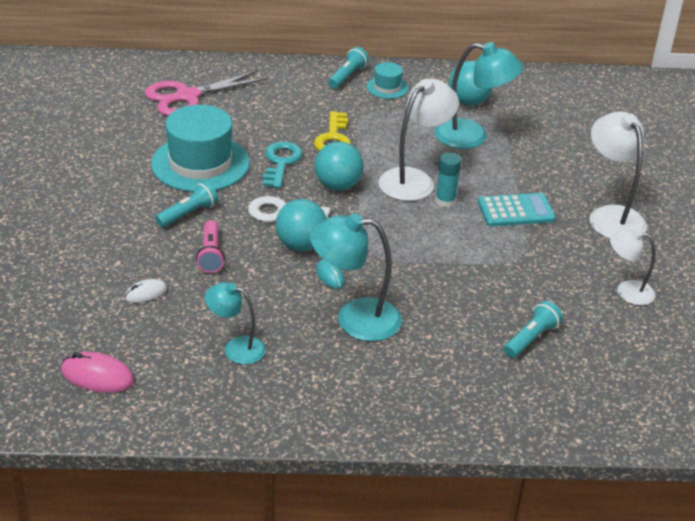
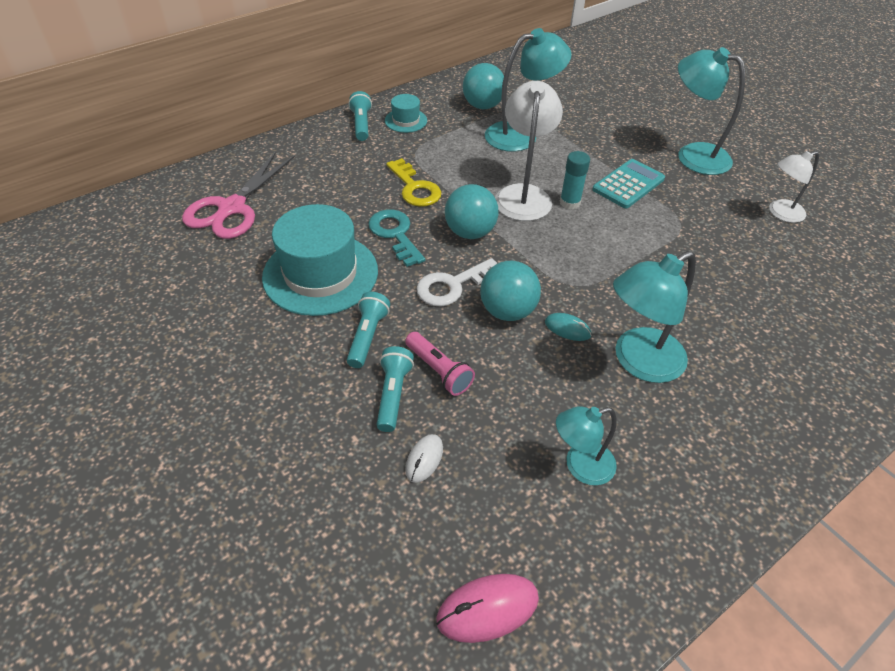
camera: 35 degrees left, 10 degrees up
turquoise flashlight [504,301,562,358] -> turquoise flashlight moved to [377,346,414,432]
white lamp [589,111,647,239] -> turquoise lamp [678,47,745,175]

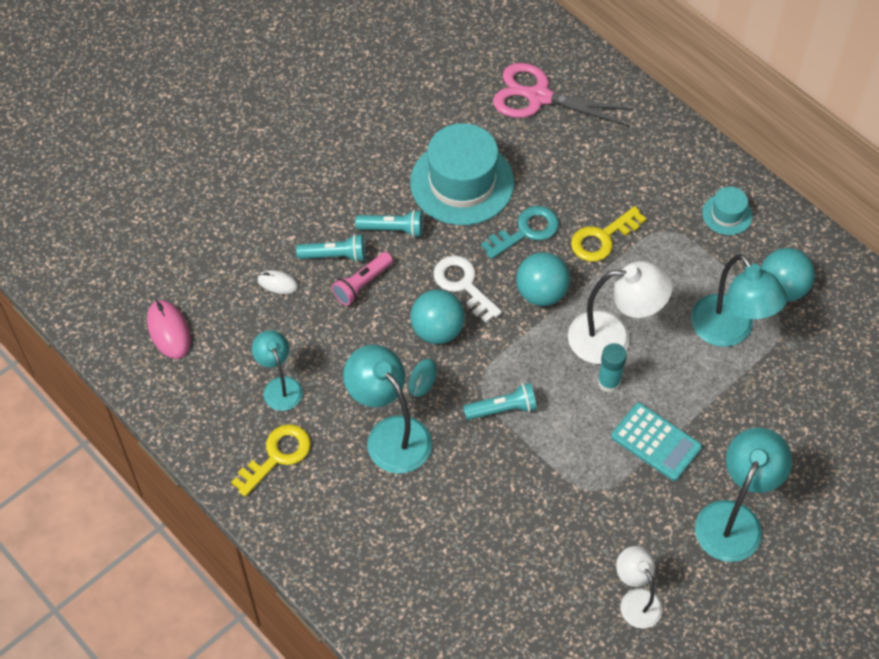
camera: 85 degrees right, 10 degrees up
turquoise flashlight [348,91,372,141] -> turquoise flashlight moved to [463,383,537,420]
none -> yellow key [231,424,311,497]

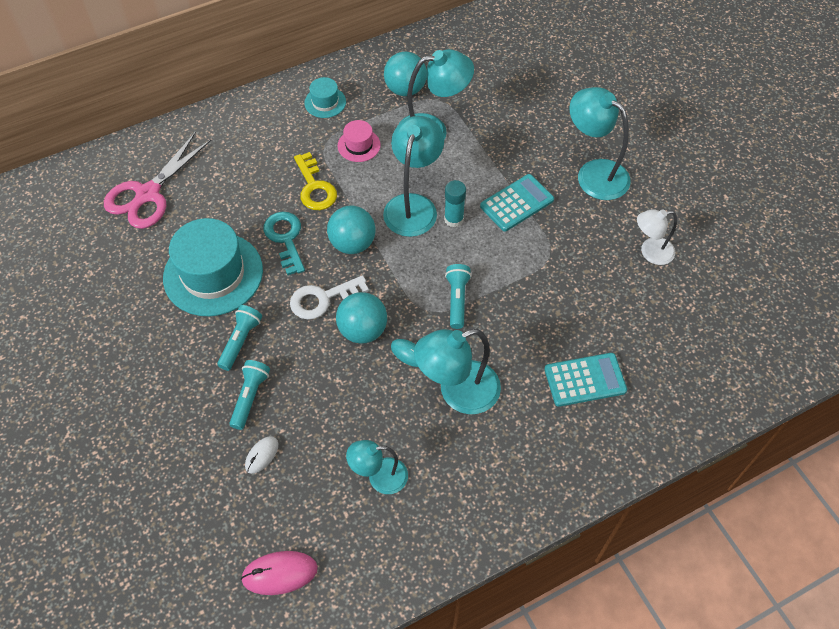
camera: 75 degrees left, 0 degrees up
yellow key [231,424,311,497] -> none
pink flashlight [332,252,393,306] -> none
white lamp [568,261,673,364] -> turquoise lamp [383,116,444,237]
none -> pink hat [338,120,381,162]
none -> turquoise calculator [544,353,627,407]

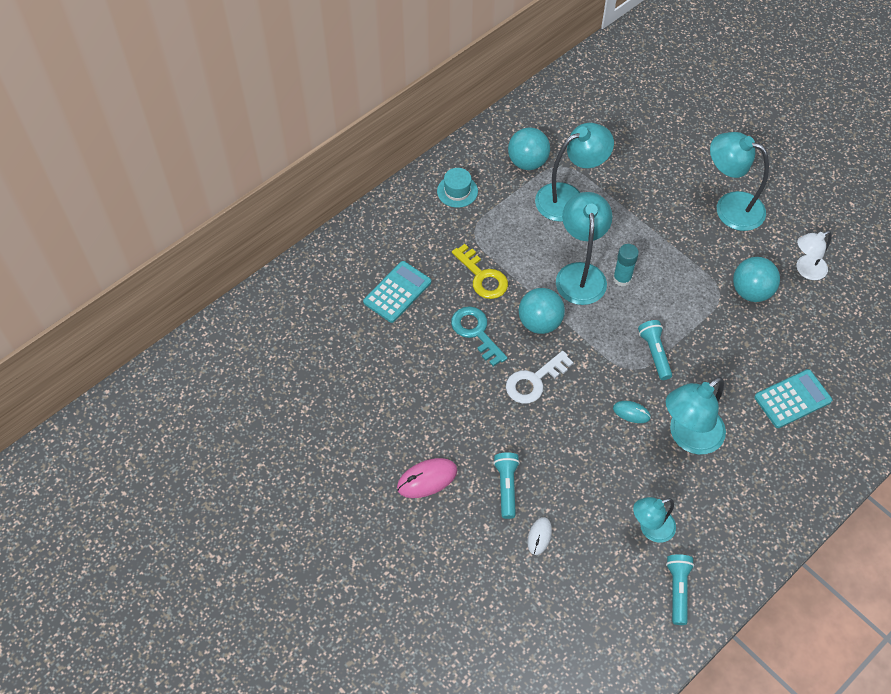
camera: 15 degrees left, 0 degrees up
pink scissors [104,132,211,229] -> none
turquoise hat [163,218,263,317] -> none
turquoise flashlight [217,305,262,371] -> turquoise flashlight moved to [666,554,694,625]
pink mouse [241,551,318,595] -> pink mouse moved to [397,458,457,498]
turquoise ball [336,292,387,344] -> turquoise ball moved to [733,257,780,302]
pink hat [338,120,381,162] -> none
turquoise calculator [480,174,554,232] -> turquoise calculator moved to [363,261,431,323]

